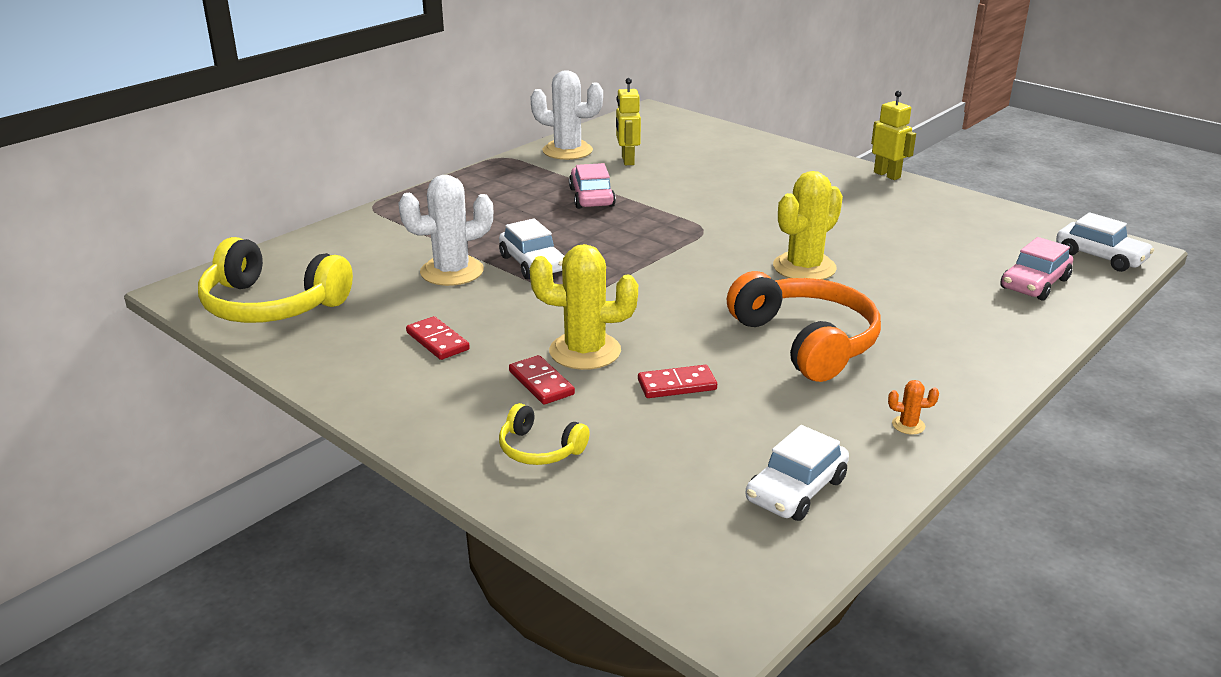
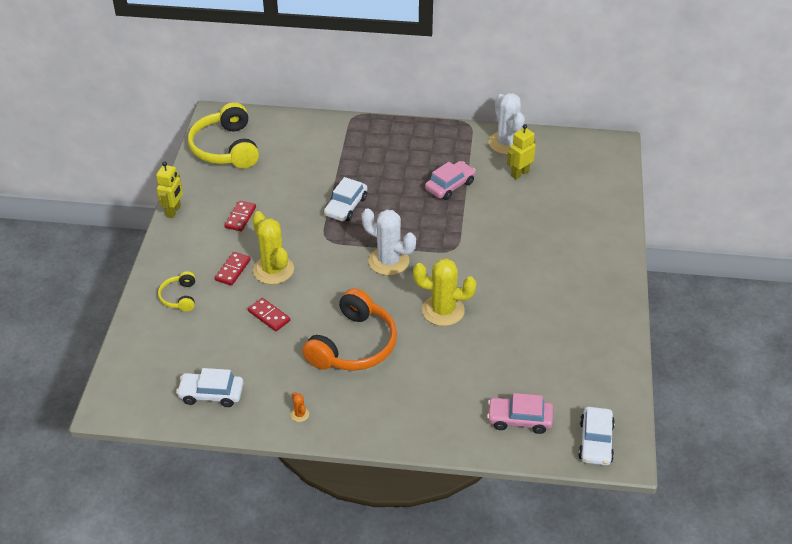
camera: 55 degrees right, 15 degrees up
white cactus [398,175,493,286] -> white cactus moved to [362,208,416,276]
yellow robot [871,90,916,180] -> yellow robot moved to [156,162,183,218]

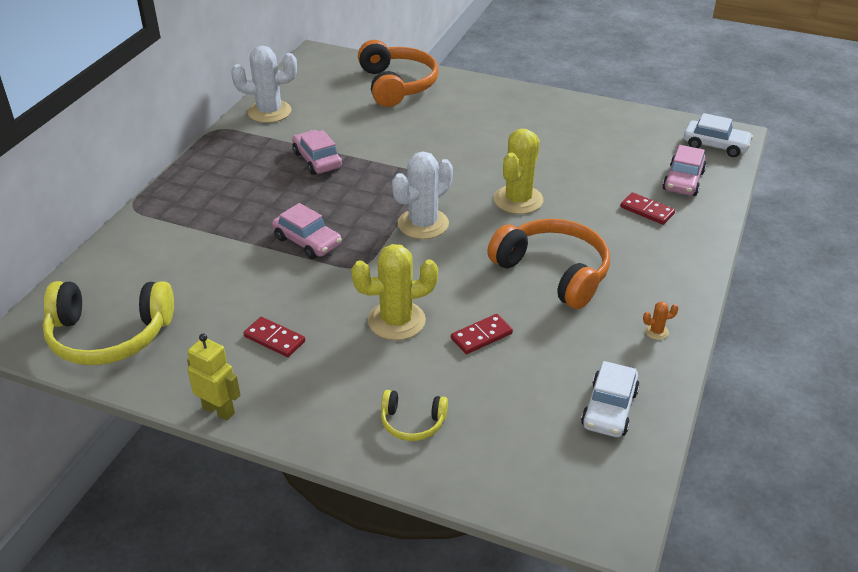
camera: 75 degrees left, 5 degrees down
red domino [215,252,251,286] -> red domino moved to [620,192,675,225]
white car [324,177,367,221] -> pink car [272,203,342,259]
yellow robot [507,124,536,179] -> none
none -> orange headphones [358,40,439,107]

